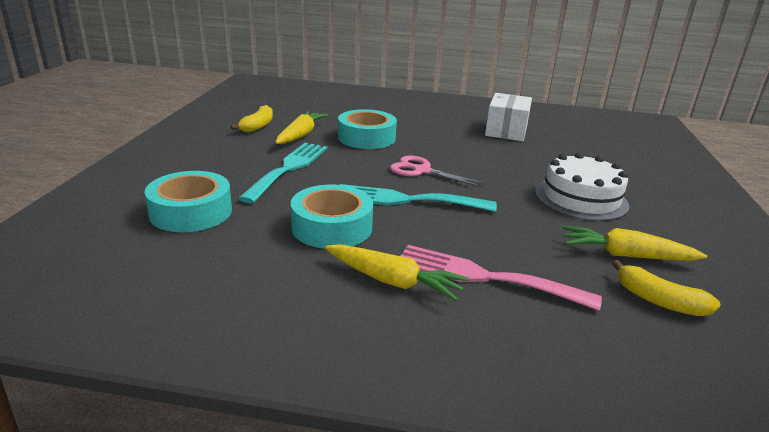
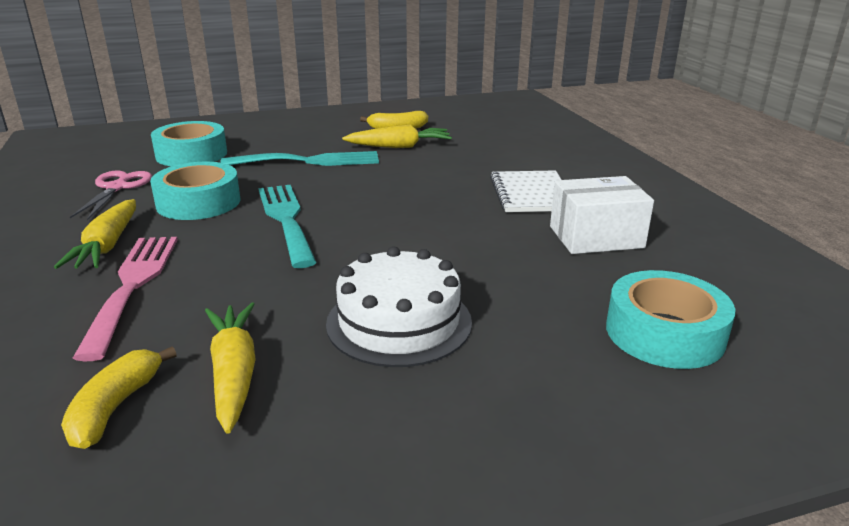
camera: 65 degrees right, 0 degrees up
turquoise tape [338,109,397,149] -> turquoise tape moved to [606,270,736,369]
pink scissors [390,155,487,188] -> pink scissors moved to [70,170,152,220]
none -> white notebook [490,170,562,212]

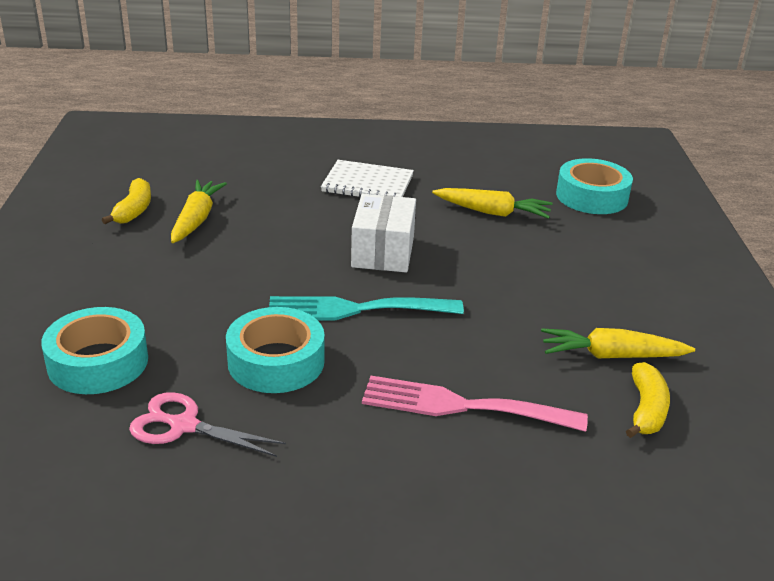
camera: 75 degrees left, 5 degrees up
yellow carrot [54,199,136,269] -> yellow carrot moved to [432,188,553,219]
yellow banana [61,346,177,449] -> yellow banana turned 105 degrees counterclockwise [626,362,670,438]
turquoise fork [220,151,379,166] -> none
white cake [326,246,472,367] -> none
white box [550,176,654,254] -> white box moved to [351,194,416,272]

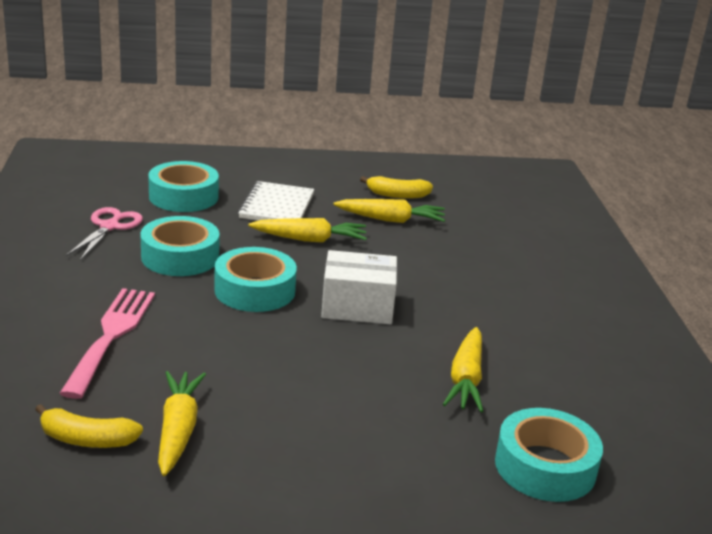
camera: 85 degrees right, 5 degrees down
turquoise fork [269,296,464,320] -> turquoise tape [214,247,297,312]
white notebook [321,160,414,197] -> white notebook moved to [238,181,314,221]
none -> yellow carrot [248,218,367,243]

